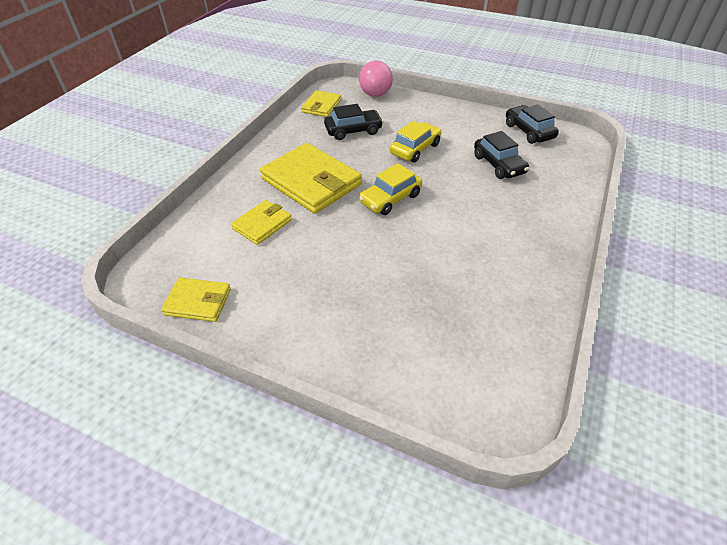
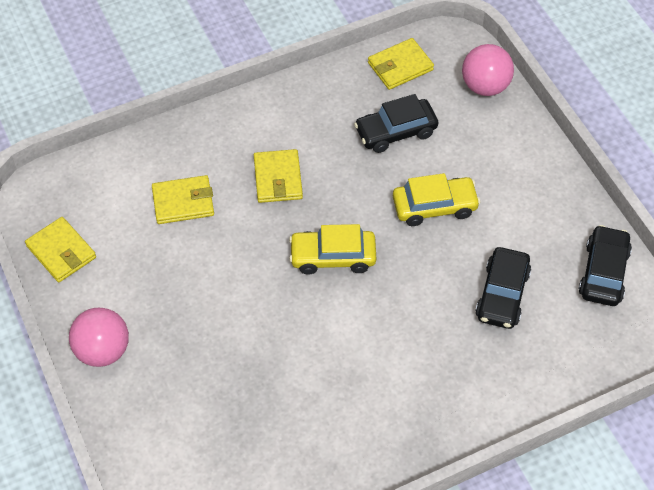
camera: 40 degrees right, 10 degrees up
yellow wallet [260,143,362,214] -> yellow wallet [254,149,303,203], size x0.54
black car [324,104,383,140] -> black car turned 135 degrees clockwise [354,94,438,153]
none -> pink ball [69,308,129,367]

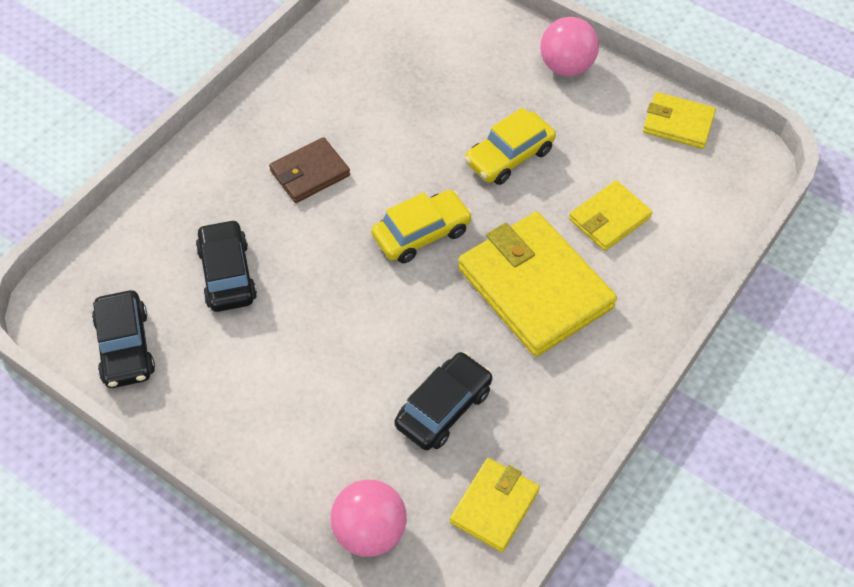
camera: 150 degrees right, 0 degrees up
yellow wallet [254,149,303,203] -> yellow wallet [458,212,617,357], size x1.87
yellow car [393,173,480,226] -> yellow car moved to [465,108,556,185]
none -> brown wallet [269,137,350,203]

